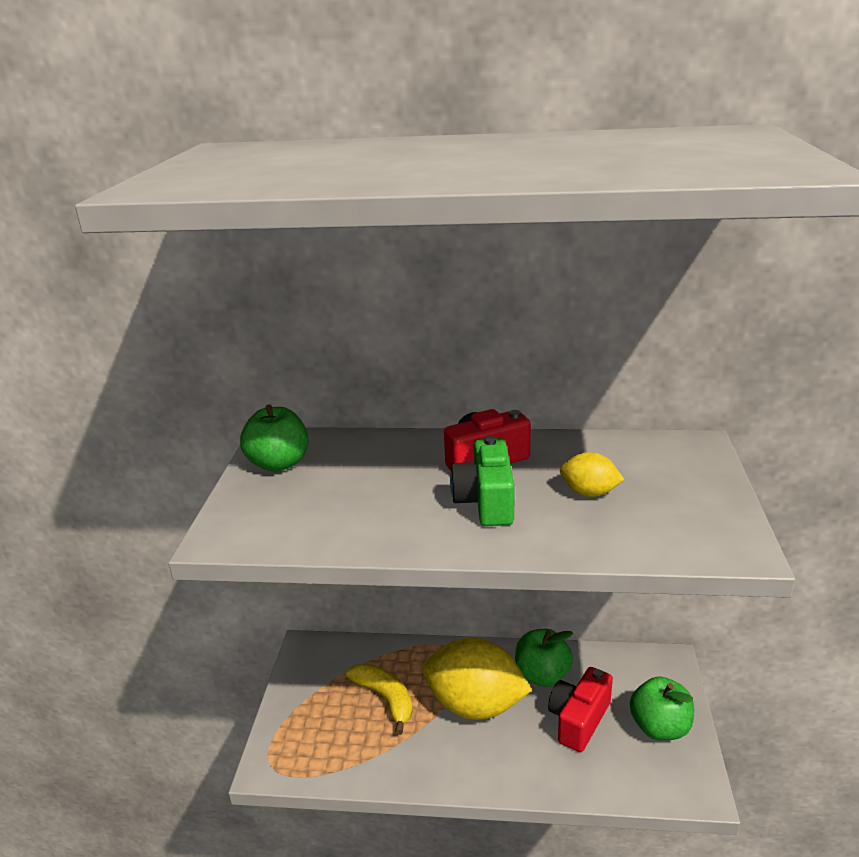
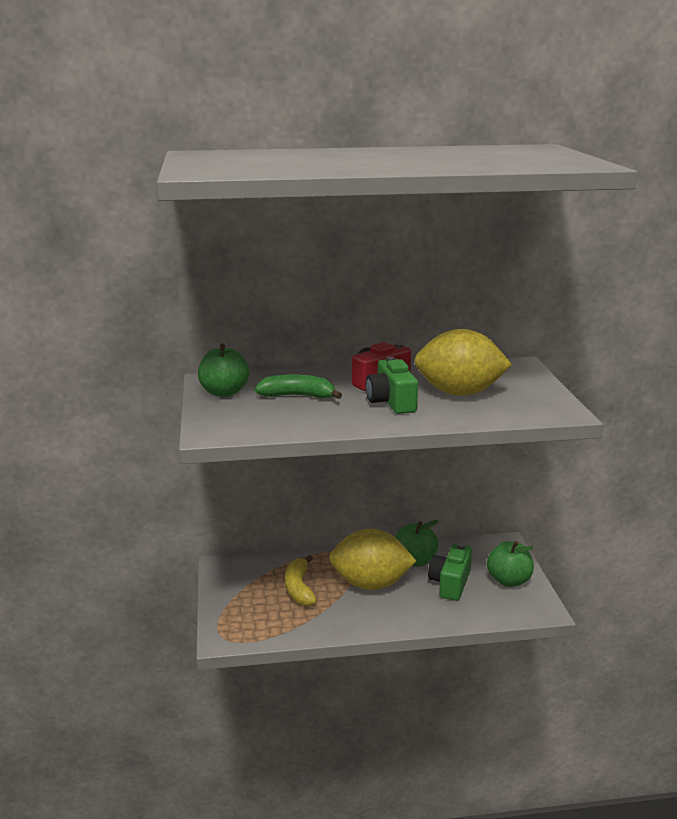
camera: 15 degrees left, 5 degrees down
yellow banana [346,663,413,735] -> yellow banana turned 135 degrees counterclockwise [285,555,317,606]
red camera [548,667,613,752] -> green camera [428,543,472,601]
yellow lemon [560,452,624,497] -> yellow lemon [414,329,512,396], size x2.14
none -> green banana [255,374,342,399]

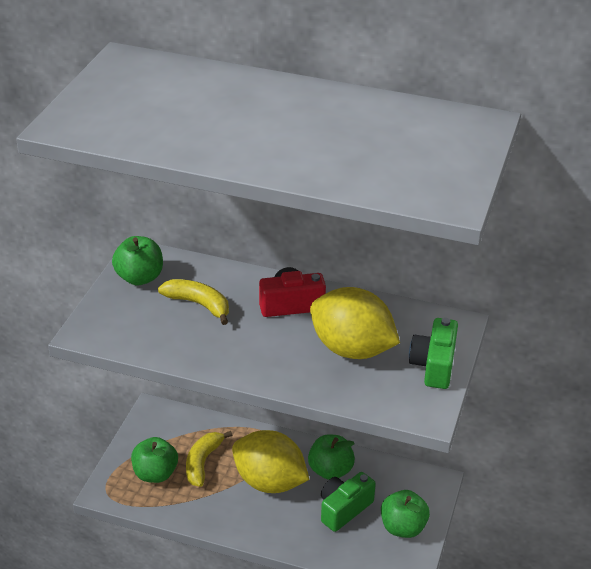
camera: 25 degrees right, 15 degrees up
green banana [255,374,342,399] -> yellow banana [158,279,229,325]
green camera [366,357,418,414] -> green camera moved to [409,318,458,389]
none -> green apple [131,437,178,483]

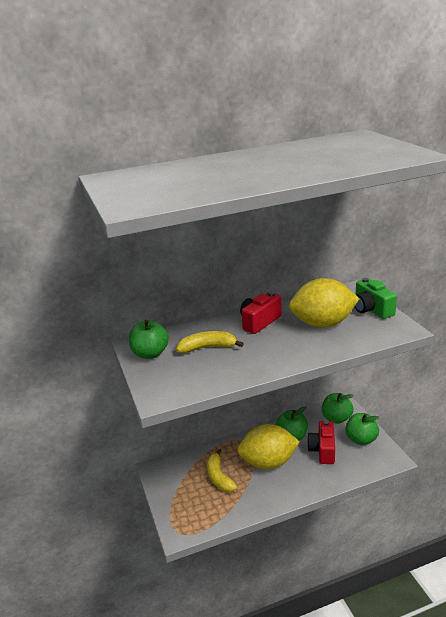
camera: 35 degrees left, 10 degrees down
green apple [131,437,178,483] -> green apple moved to [322,393,353,424]
green camera [321,472,376,532] -> red camera [307,420,335,464]

